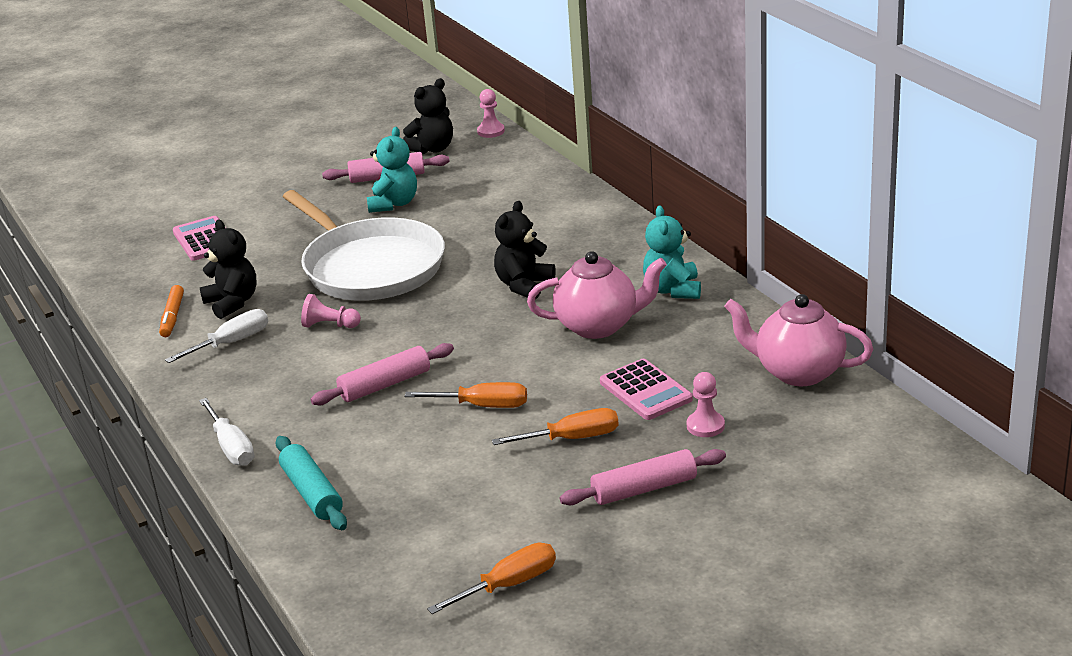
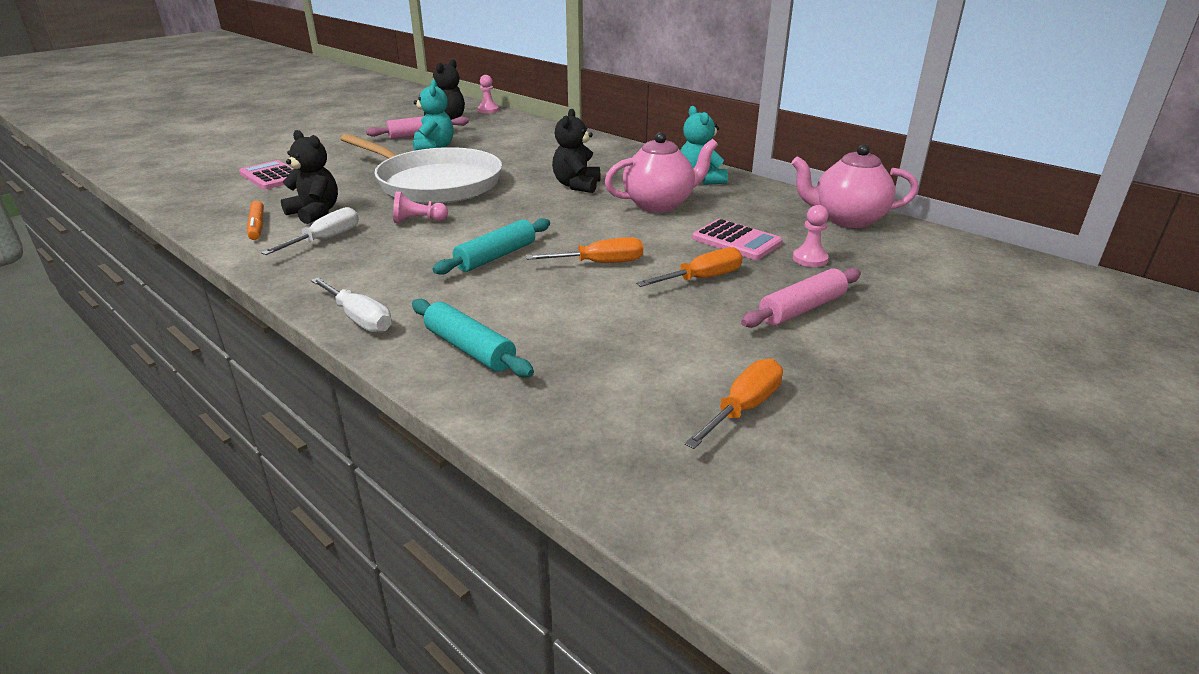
camera: 20 degrees left, 0 degrees up
pink rolling pin [311,343,454,405] -> turquoise rolling pin [432,218,550,275]

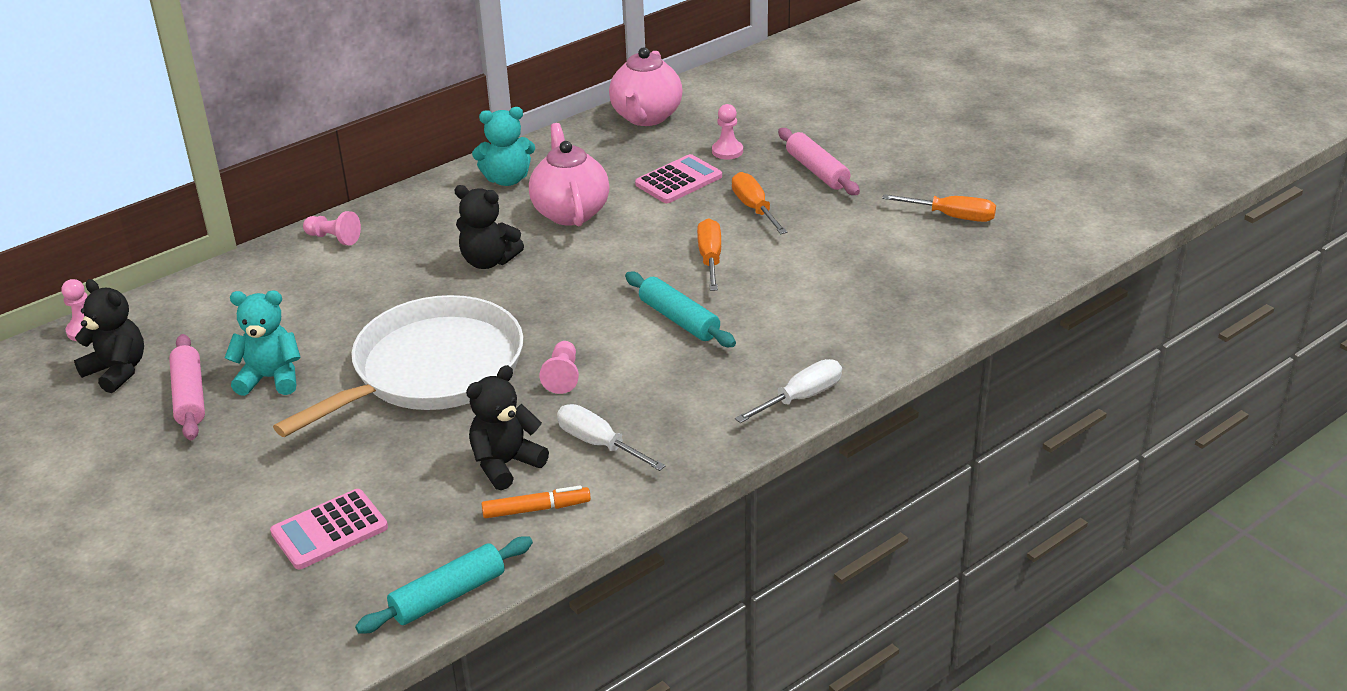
camera: 80 degrees left, 5 degrees up
turquoise rolling pin [412,299,534,377] -> turquoise rolling pin moved to [355,536,533,634]
orange screwdriver [684,359,783,449] -> orange screwdriver turned 150 degrees clockwise [882,194,996,222]
none -> pink pawn [303,211,361,246]

